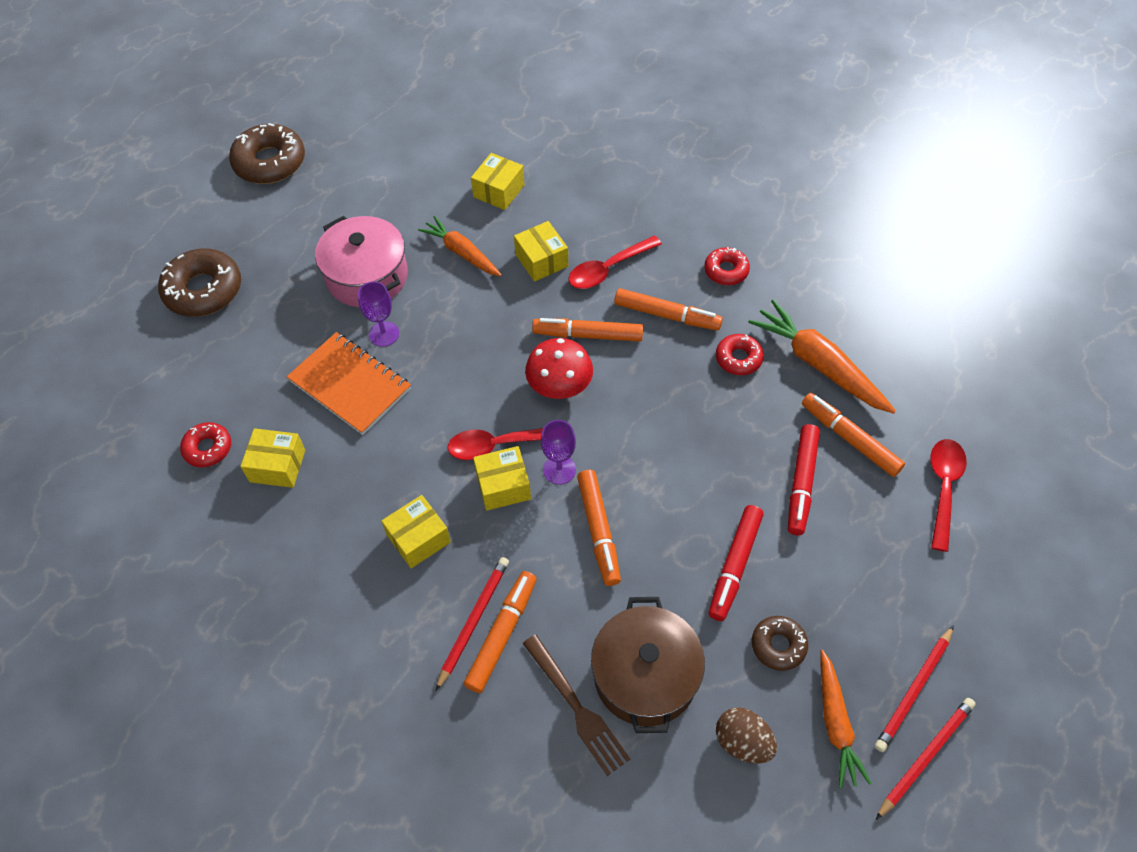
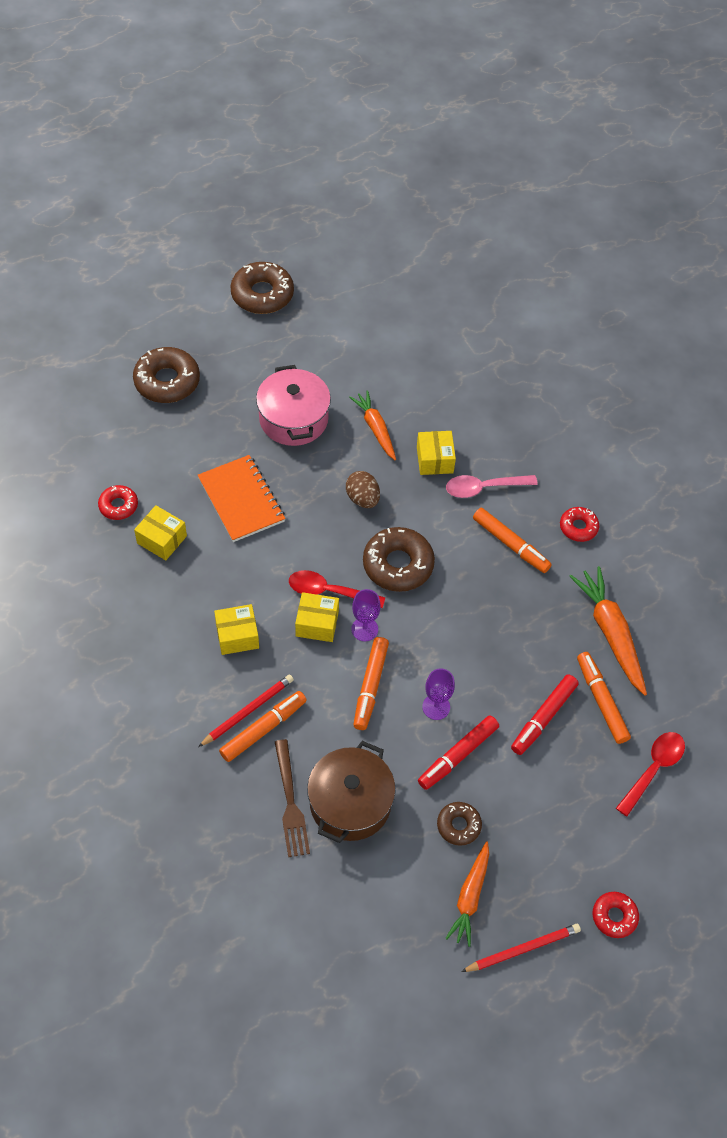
camera: 20 degrees right, 0 degrees up
purple goblet [358,281,399,347] -> purple goblet moved to [422,669,455,720]
yellow box [471,153,525,210] -> none
red mushroom [525,338,593,399] -> brown donut [363,527,435,592]
orange marker [532,318,643,342] -> none
red spoon [569,236,662,289] -> pink spoon [446,475,538,498]
red donut [716,334,764,375] -> red donut moved to [593,892,639,938]
brown egg [716,707,777,764] -> brown egg moved to [346,471,380,508]
red pencil [875,625,954,752] -> none

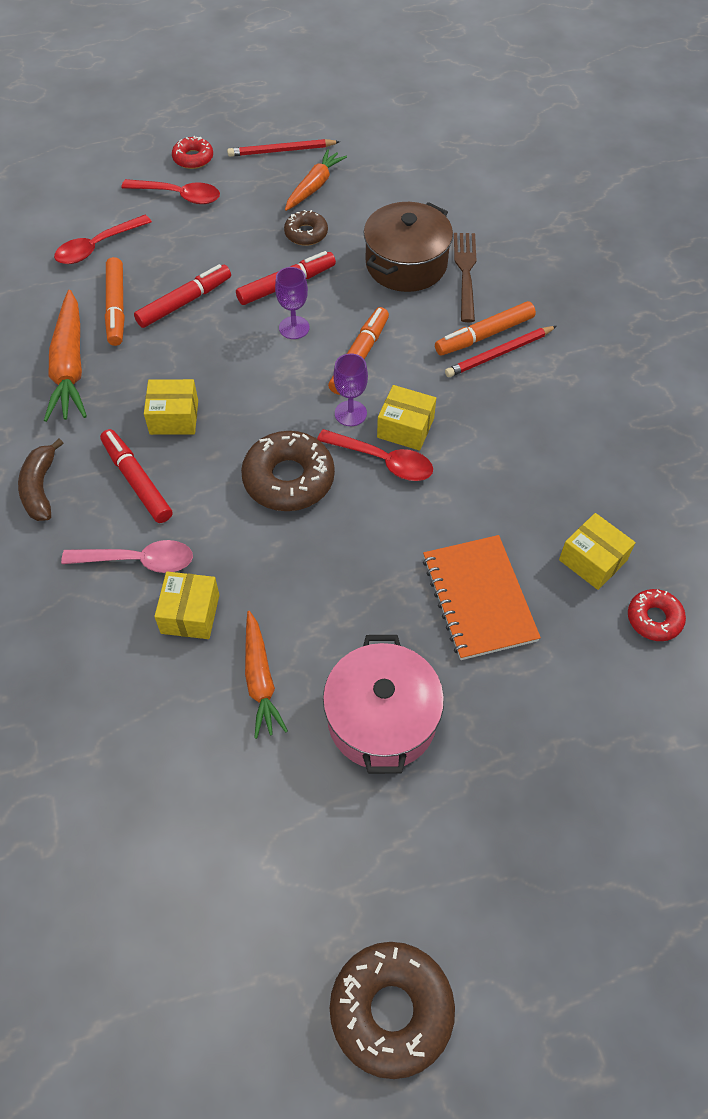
camera: 165 degrees left, 0 degrees up
brown donut [133,347,200,403] -> none
yellow box [214,604,259,655] -> yellow box moved to [144,379,198,435]
brown egg [346,471,380,508] -> none
orange marker [473,508,552,573] -> red marker [100,429,172,523]
red donut [560,507,599,542] -> brown banana [18,439,63,521]
none -> red spoon [121,179,220,204]

